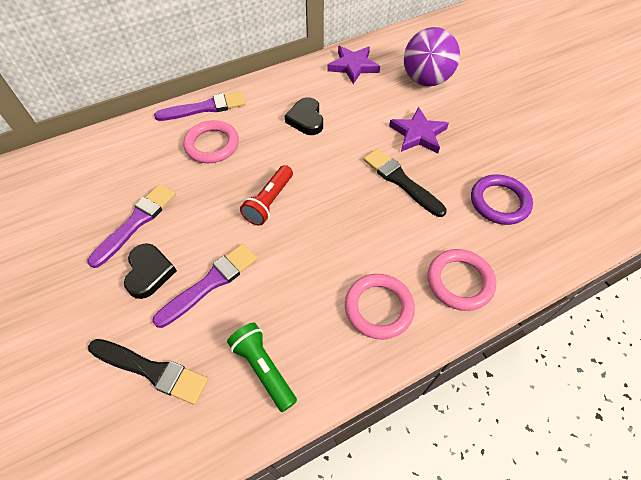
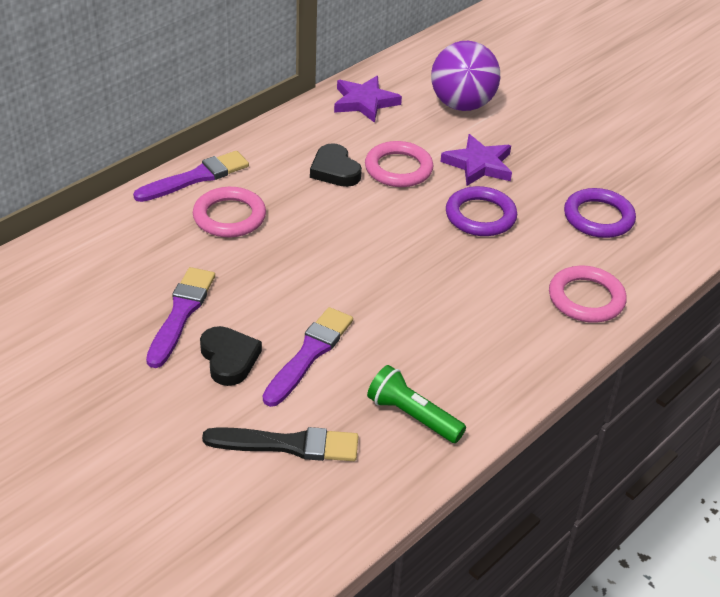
camera: 20 degrees left, 15 degrees down
red flashlight [240,165,293,226] -> none
pink ring [345,274,415,339] -> pink ring moved to [365,141,433,187]
black brush [364,148,447,217] -> purple ring [446,186,517,236]

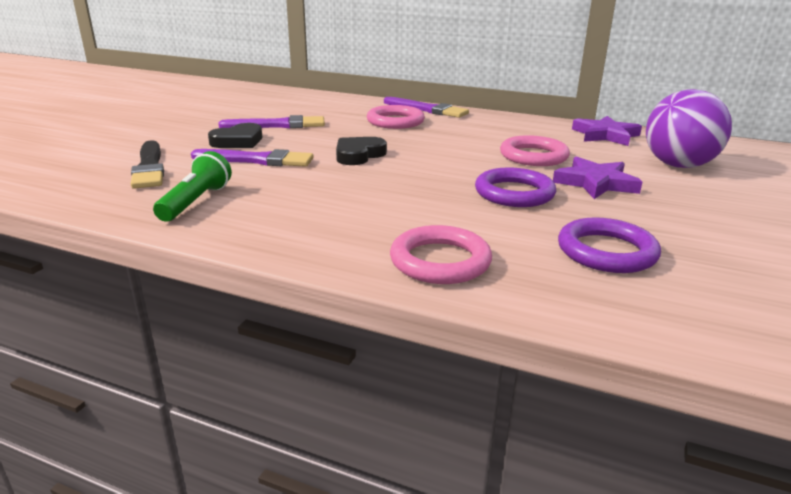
camera: 70 degrees right, 15 degrees down
black heart [310,143,362,187] -> black heart moved to [336,137,387,165]

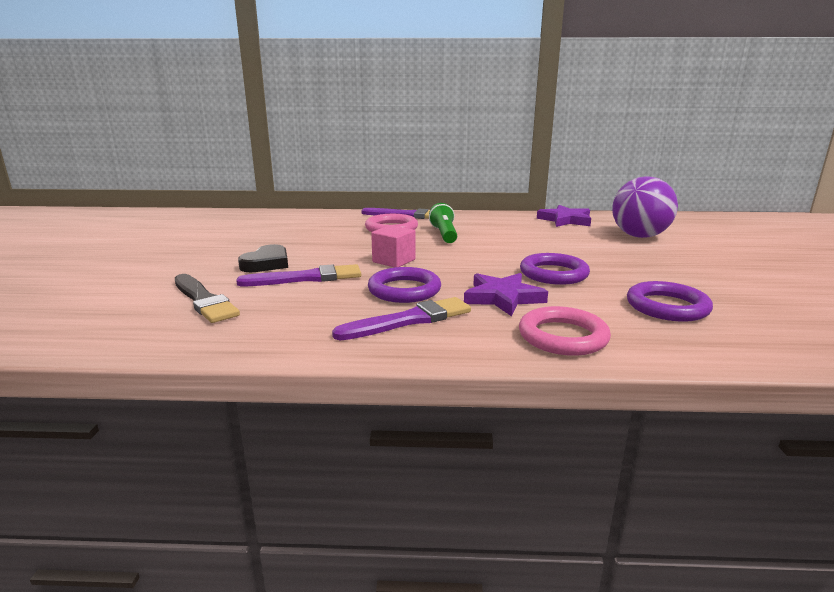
camera: 20 degrees left, 5 degrees down
green flashlight [153,151,232,222] -> green flashlight moved to [429,203,457,243]
purple brush [218,115,325,128] -> purple brush moved to [332,297,471,340]
black heart [336,137,387,165] -> pink cube [371,225,415,267]
pink ring [500,135,570,166] -> none
purple star [553,156,642,199] -> purple star moved to [464,273,548,316]
none -> purple ring [368,267,441,303]

